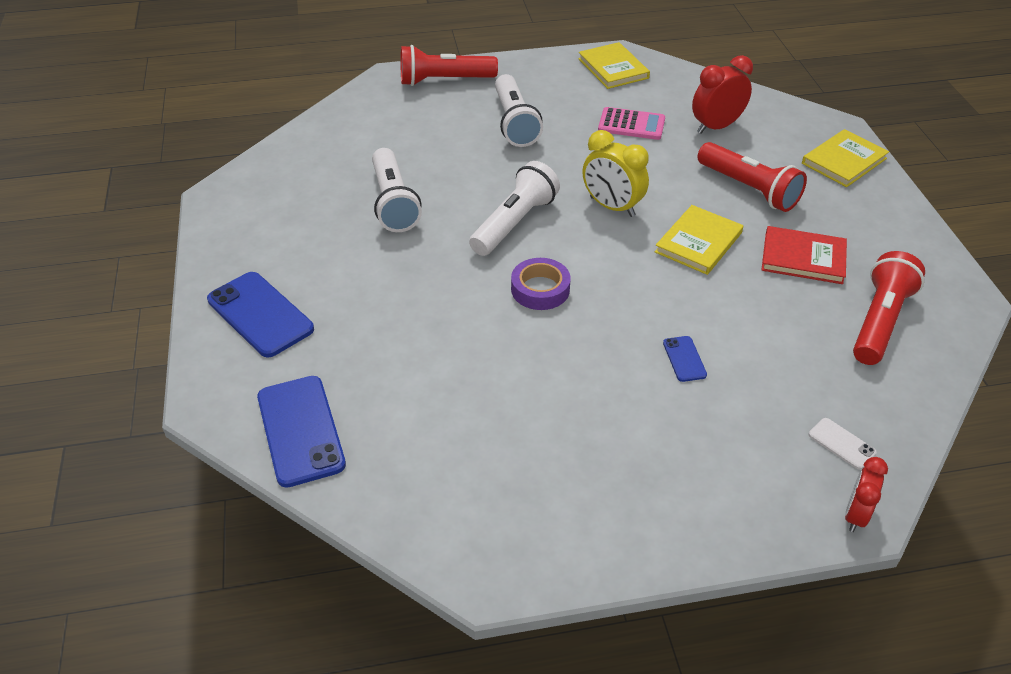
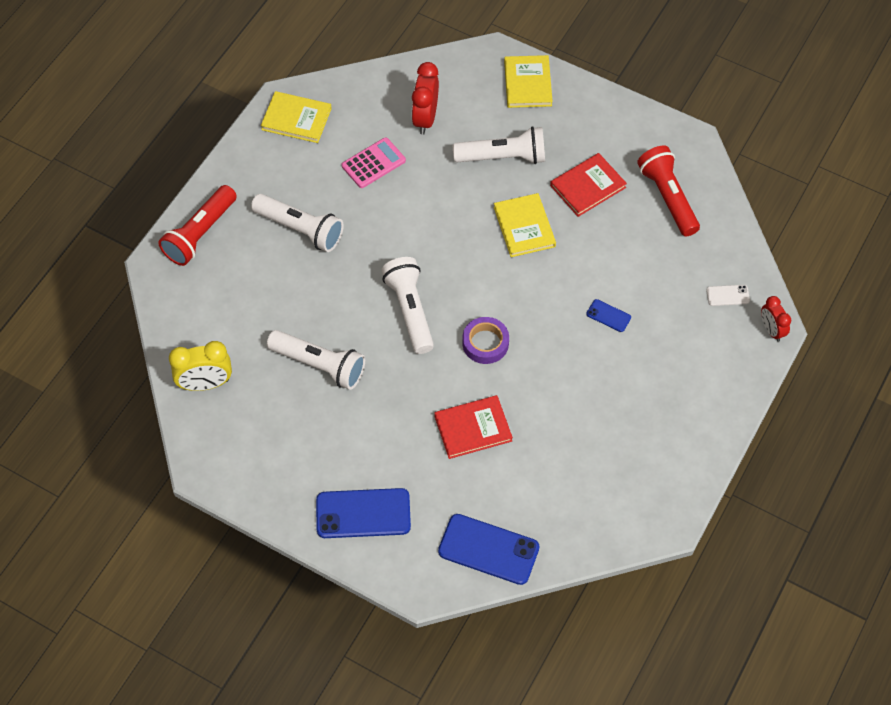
camera: 50 degrees left, 15 degrees up
yellow clock [583,130,649,217] -> yellow clock moved to [169,341,232,391]
red flashlight [698,142,807,212] -> white flashlight [453,126,545,164]
none -> red book [434,395,513,459]

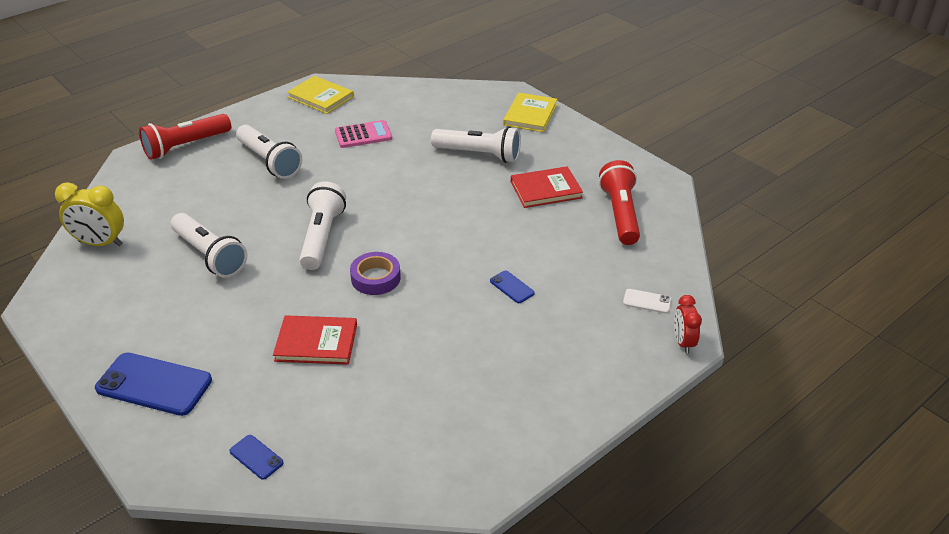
camera: 20 degrees right, 20 degrees down
red clock [412,62,439,135] -> none
blue phone [438,514,539,585] -> blue phone [229,435,284,480], size x0.48
yellow book [494,193,556,257] -> none

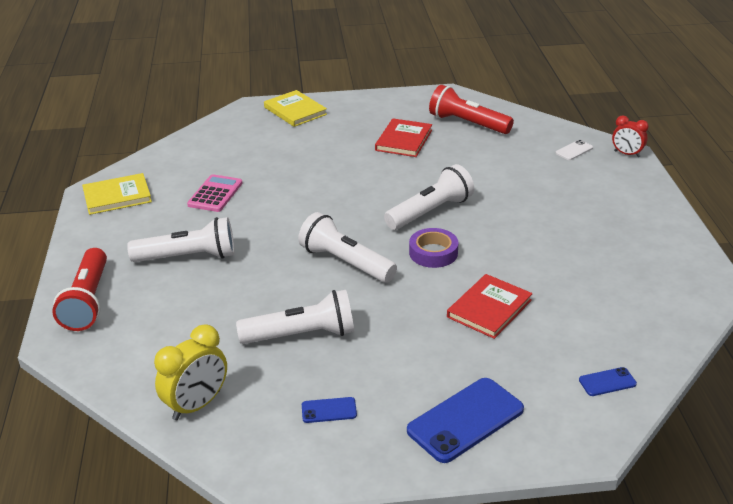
camera: 55 degrees left, 5 degrees down
white flashlight [431,126,521,163] -> white flashlight moved to [384,164,474,230]
blue phone [490,271,535,303] -> blue phone moved to [302,397,357,423]

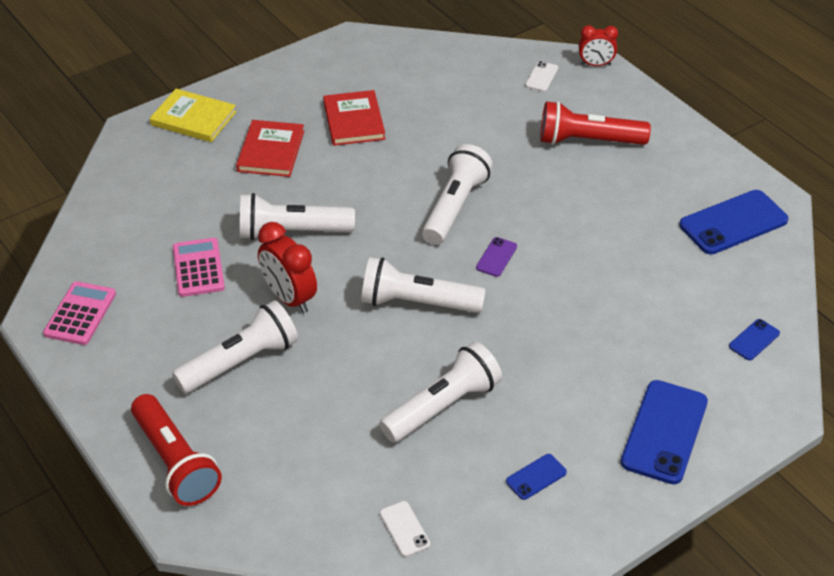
camera: 30 degrees left, 10 degrees up
yellow book [82,173,152,215] -> pink calculator [43,281,116,345]
yellow clock [154,324,227,420] -> white phone [380,501,430,557]
purple tape [409,228,458,268] -> purple phone [476,237,517,277]
red flashlight [429,85,514,134] -> red flashlight moved to [540,101,651,145]
red book [447,274,533,339] -> red book moved to [236,120,304,177]
none -> white flashlight [240,193,355,240]
none -> red clock [258,222,317,314]
none -> blue phone [679,190,789,254]

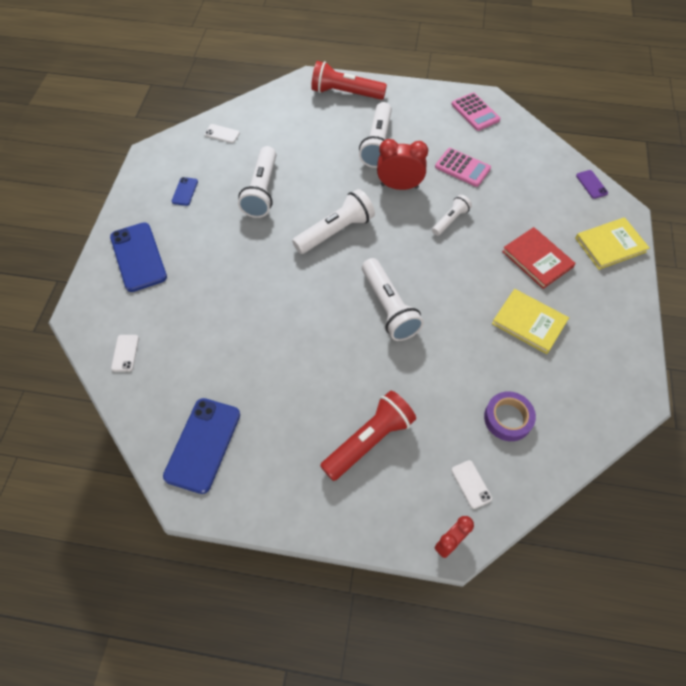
camera: 135 degrees right, 15 degrees up
white flashlight [240,193,355,240] -> white flashlight [432,195,472,236], size x0.57
red book [323,90,385,146] -> yellow book [492,289,569,354]
purple phone [476,237,517,277] -> purple phone moved to [576,170,608,199]
blue phone [729,319,780,360] -> white phone [111,335,139,372]
none -> purple tape [484,391,536,441]

